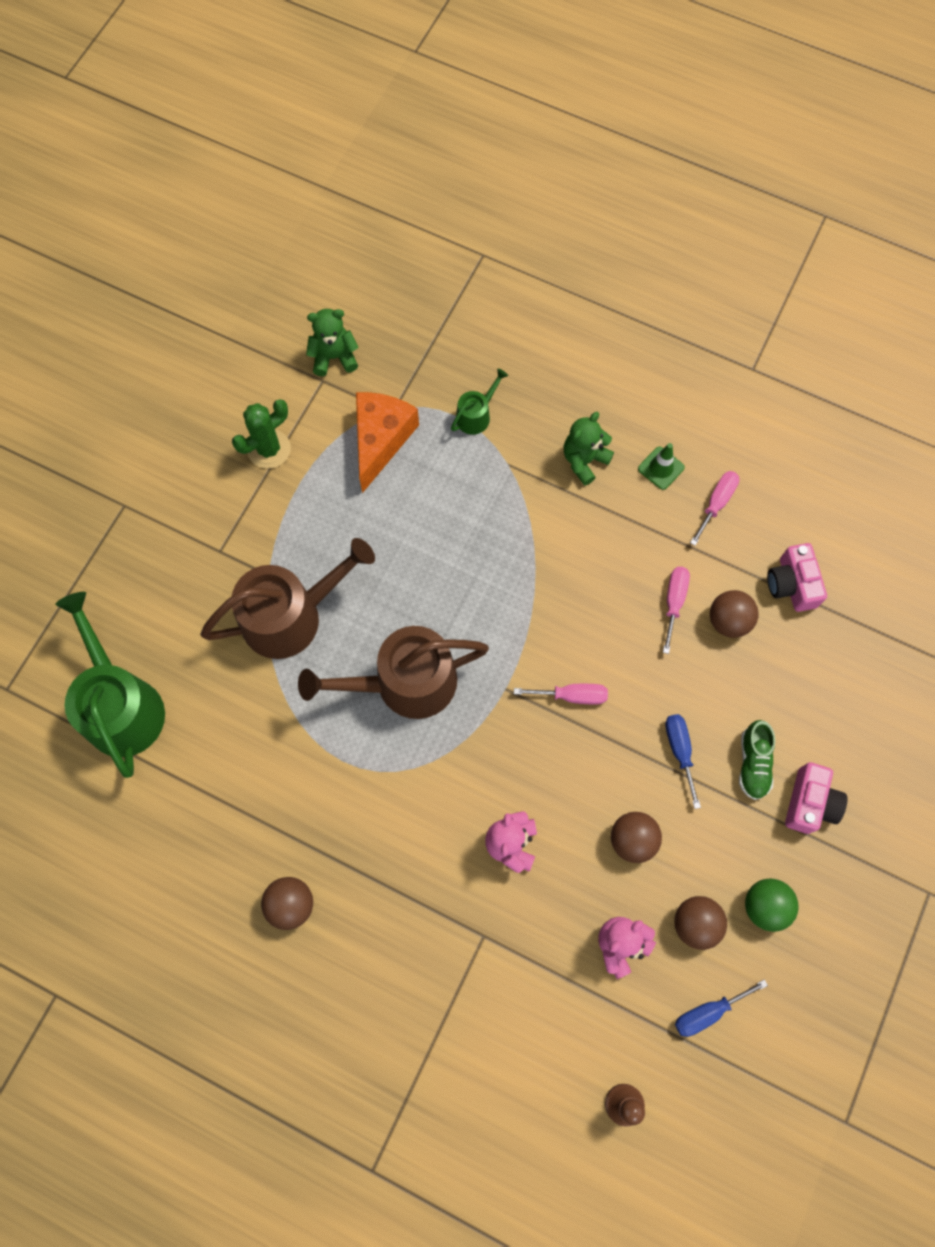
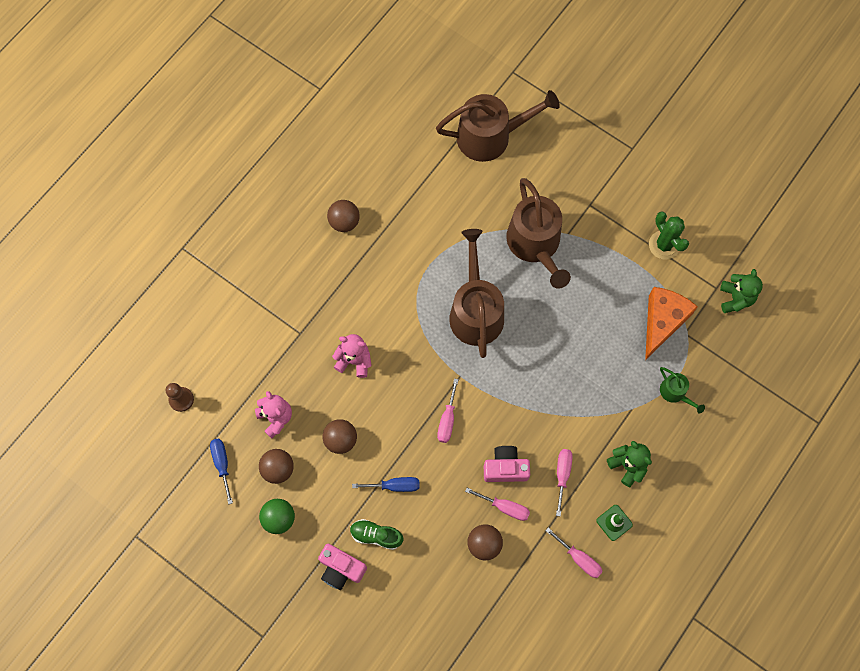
camera: 100 degrees right, 0 degrees up
green watering can [55,592,165,778] -> brown watering can [436,90,560,162]
orange cheese [356,392,419,493] -> orange cheese turned 90 degrees counterclockwise [645,287,698,360]
pink camera [767,543,827,612] -> pink camera moved to [484,446,530,482]
none -> pink screwdriver [556,449,573,516]

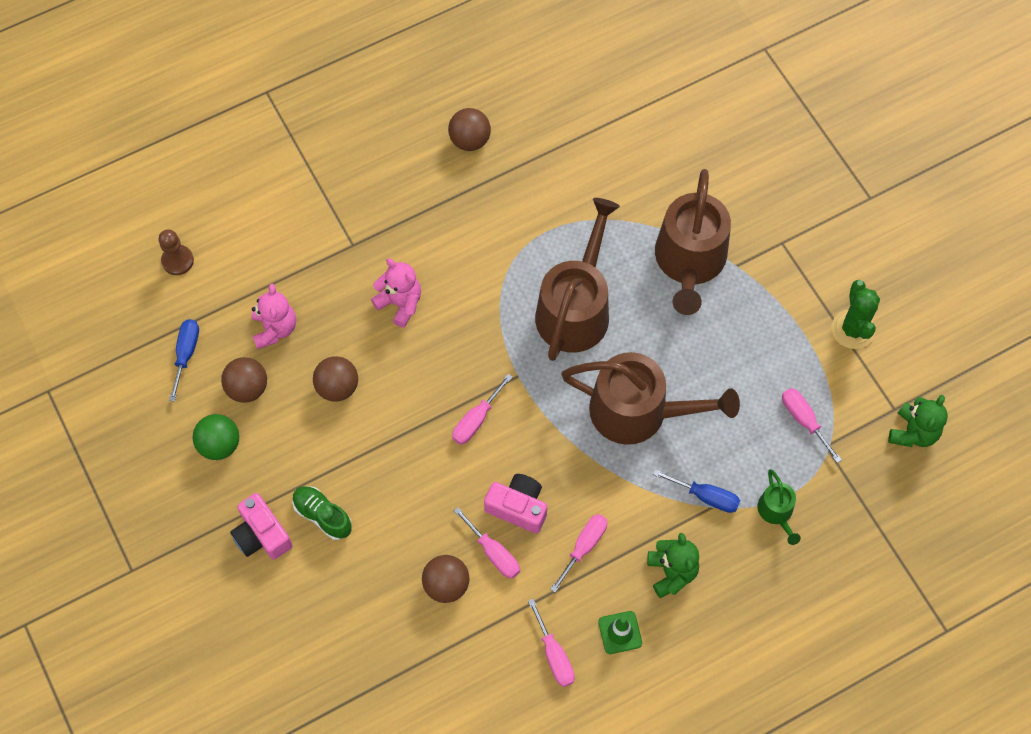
camera: 25 degrees right, 5 degrees down
blue screwdriver [352,477,420,492] -> blue screwdriver moved to [653,469,740,513]
brown watering can [436,90,560,162] -> brown watering can moved to [561,352,740,445]
orange cheese [645,287,698,360] -> pink screwdriver [782,388,842,463]

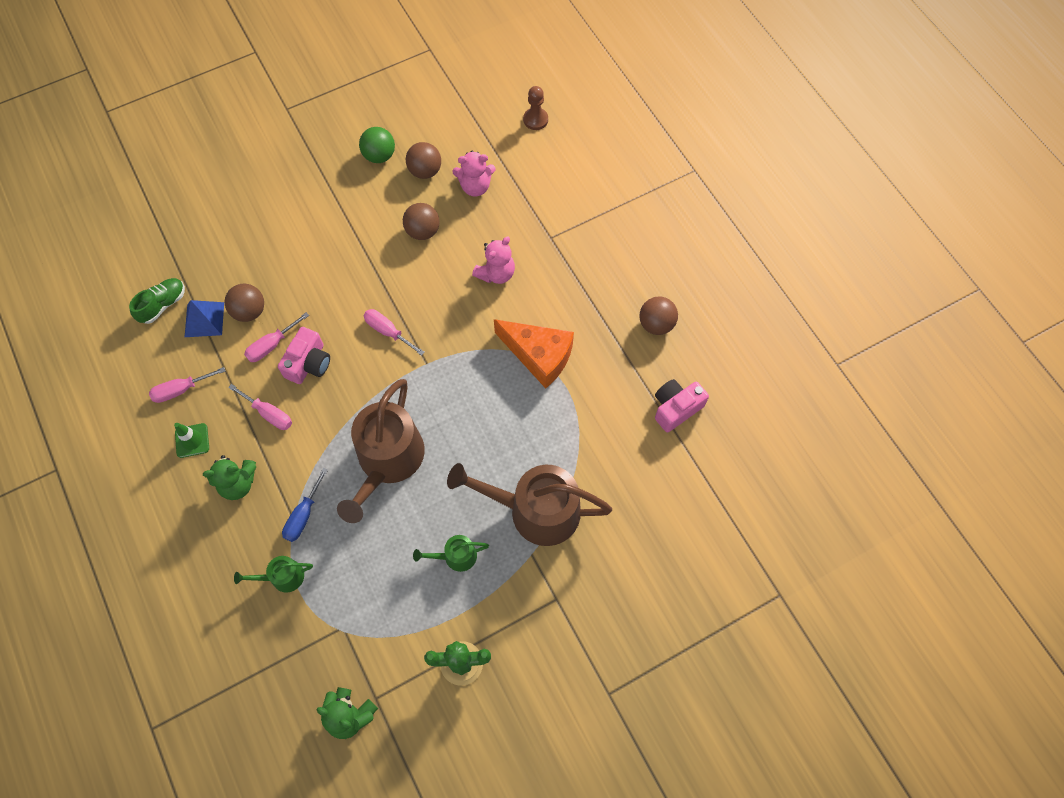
camera: 90 degrees right, 0 degrees up
blue screwdriver [169,319,199,402] -> none
pink camera [230,493,293,560] -> pink camera moved to [655,379,709,432]
green shoe [292,486,352,540] -> green shoe moved to [129,278,185,324]
brown watering can [535,198,620,361] -> none
pink screwdriver [782,388,842,463] -> none
none -> blue pyramid [185,300,224,337]
none -> green watering can [413,535,489,572]
none -> orange cheese [494,319,574,389]

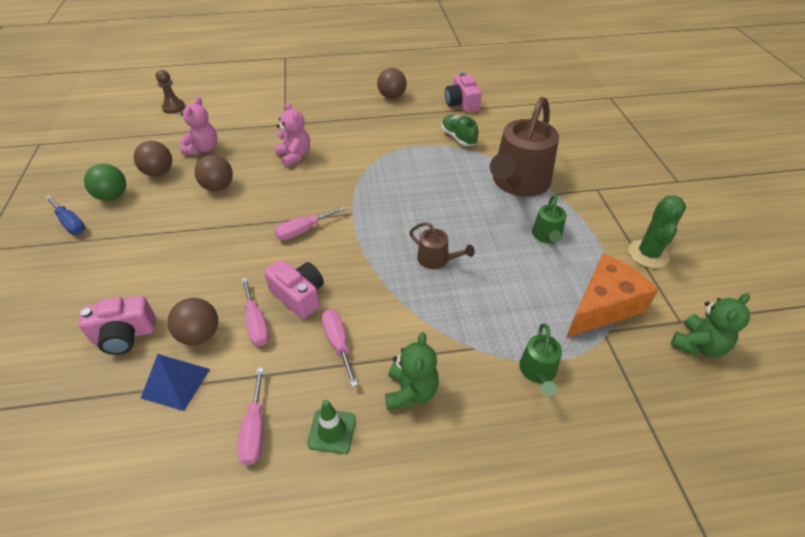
camera: 70 degrees left, 20 degrees down
green shoe [129,278,185,324] -> green shoe moved to [441,115,478,146]
pink screwdriver [228,384,292,430] -> pink screwdriver turned 75 degrees counterclockwise [322,309,358,387]
blue screwdriver [282,468,328,542] -> blue screwdriver moved to [45,195,85,235]
brown watering can [337,379,425,523] -> brown watering can [409,222,475,269], size x0.46
orange cheese [494,319,574,389] -> orange cheese moved to [566,253,658,338]
none -> pink camera [78,296,155,355]

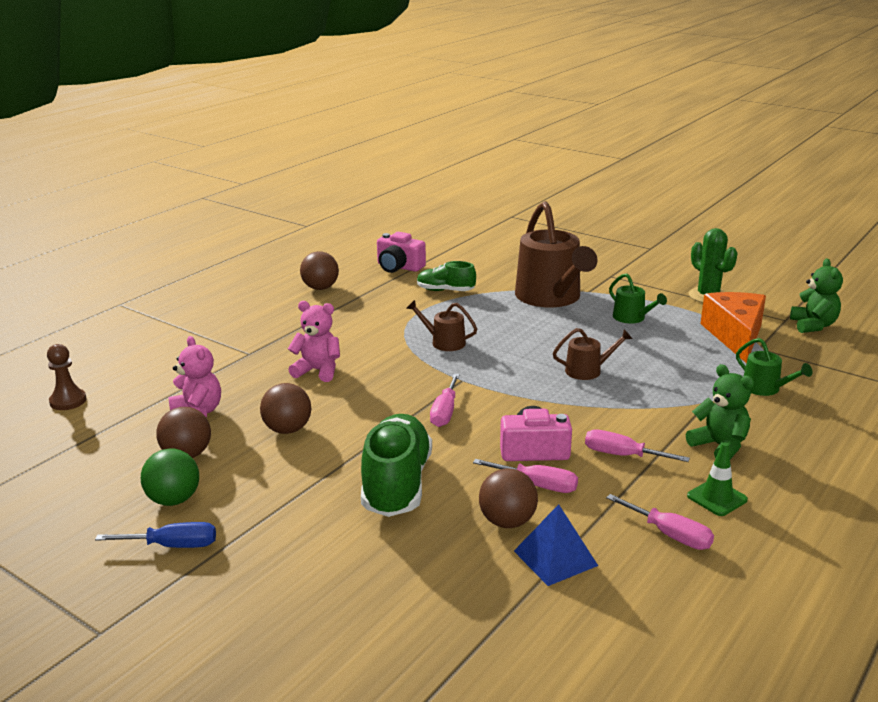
camera: 45 degrees left, 20 degrees down
pink camera [78,296,155,355] -> none
none -> green shoe [361,414,432,517]
none -> brown watering can [406,300,477,351]

